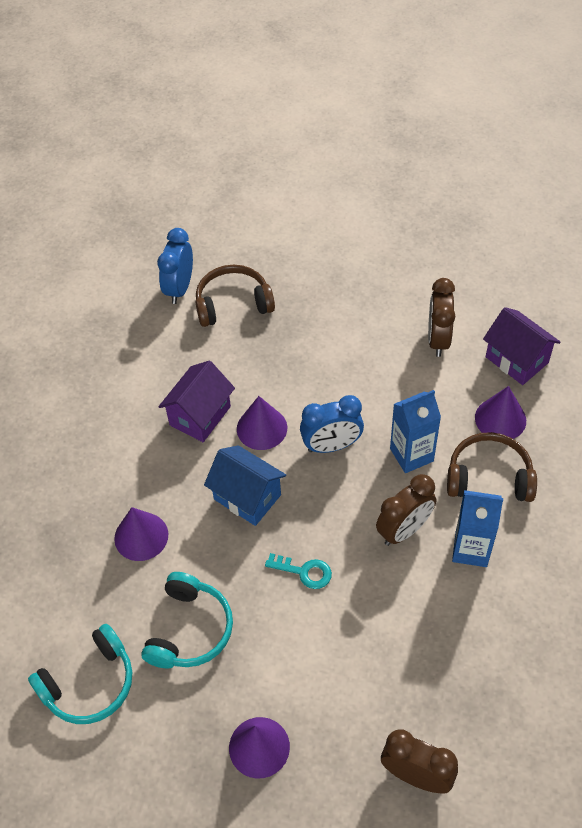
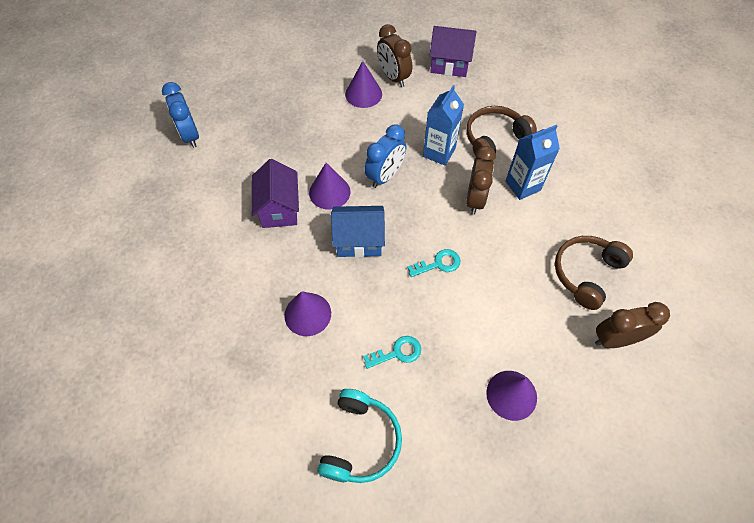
camera: 40 degrees left, 5 degrees up
turquoise headphones [141,572,233,668] -> turquoise key [363,336,421,369]
brown headphones [196,265,275,327] -> brown headphones moved to [555,236,633,310]
purple cone [475,386,526,439] -> purple cone moved to [345,61,382,108]

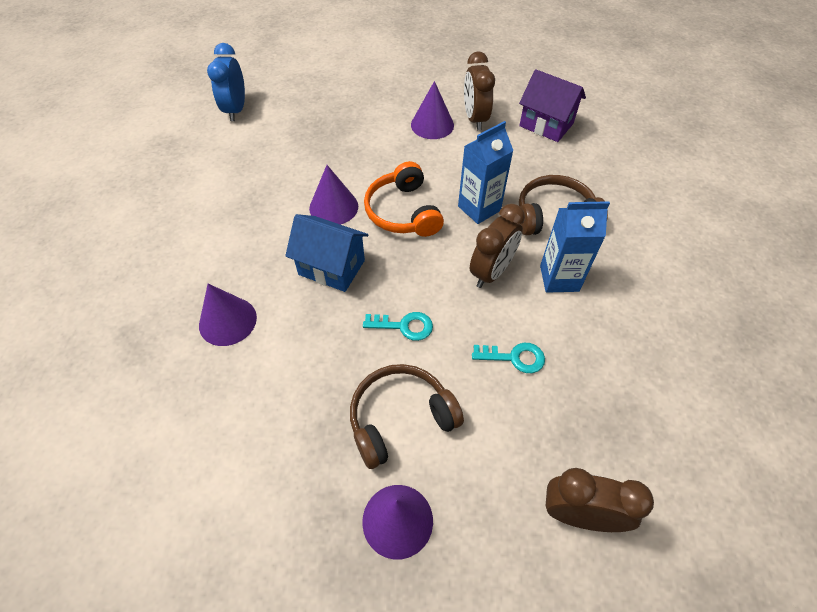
camera: 25 degrees right, 5 degrees down
purple house [252,159,299,228] -> none
turquoise headphones [317,389,402,483] -> none
turquoise key [363,336,421,369] -> turquoise key moved to [472,343,545,373]
blue clock [364,124,406,188] -> orange headphones [364,161,444,237]
brown headphones [555,236,633,310] -> brown headphones moved to [350,364,464,469]

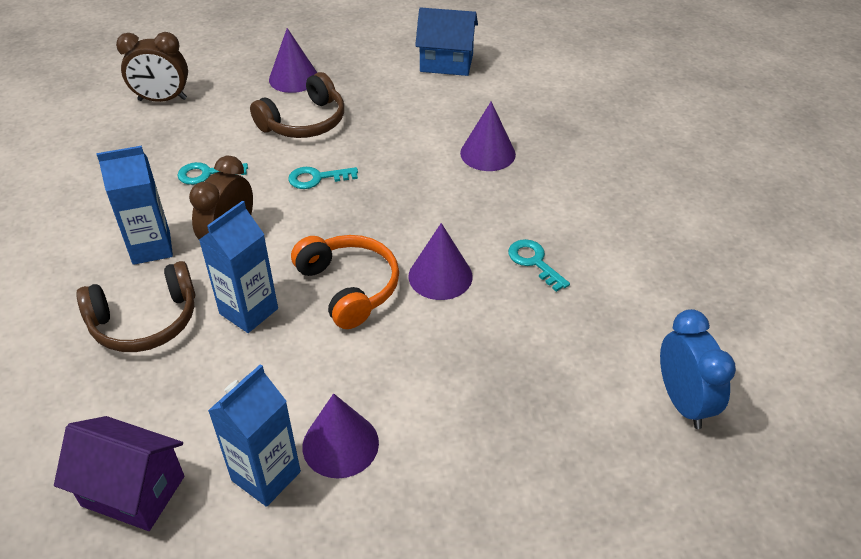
camera: 165 degrees right, 10 degrees down
blue house [285,214,368,292] -> blue house moved to [415,7,478,76]
brown clock [464,51,495,130] -> blue carton [208,364,301,507]
none -> turquoise key [508,239,570,292]

